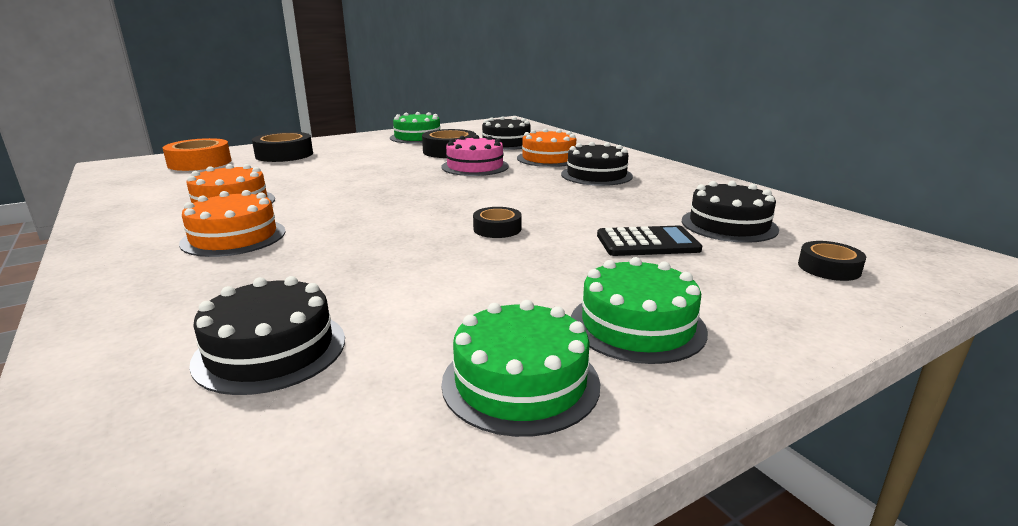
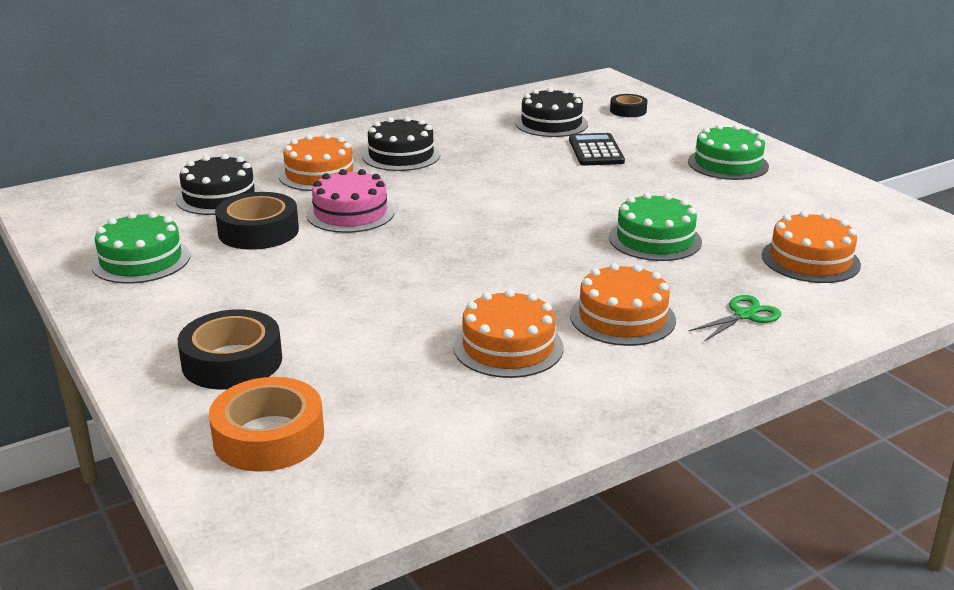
camera: 90 degrees left, 5 degrees up
black cake [189,276,345,395] -> orange cake [762,211,861,283]
green cake [441,300,600,437] -> green cake moved to [609,193,702,261]
black tape [473,207,522,238] -> none
none -> green scissors [689,295,781,342]

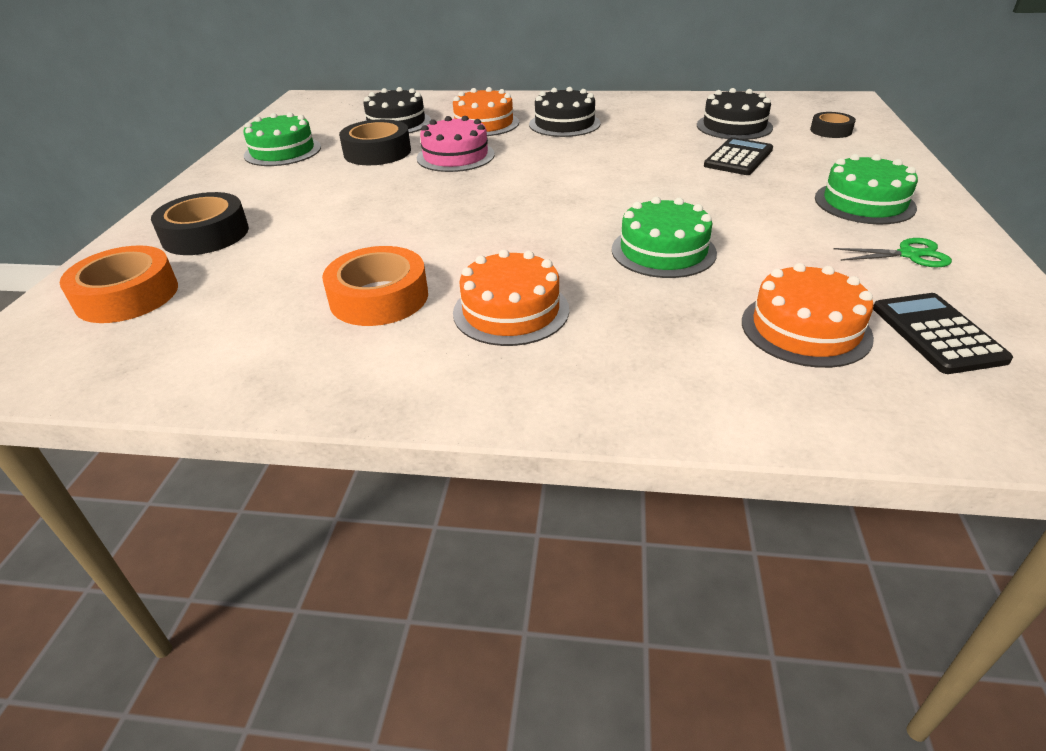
camera: 40 degrees right, 10 degrees up
orange cake [453,289,563,378] -> orange tape [322,246,428,326]
green scissors [689,295,781,342] -> green scissors moved to [834,238,952,267]
none -> black calculator [873,293,1013,374]

